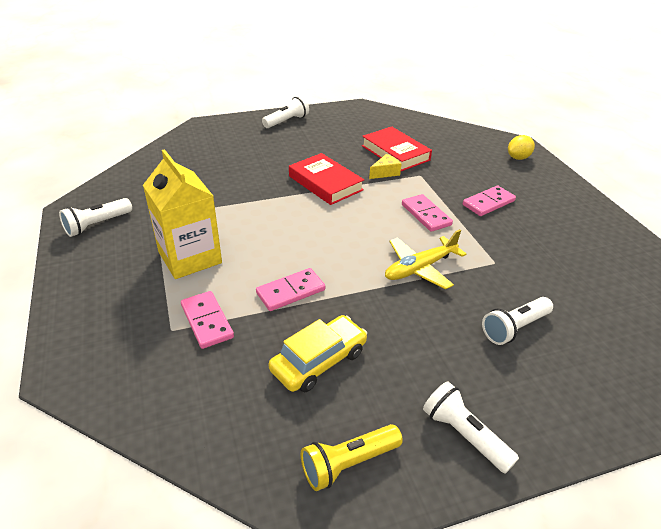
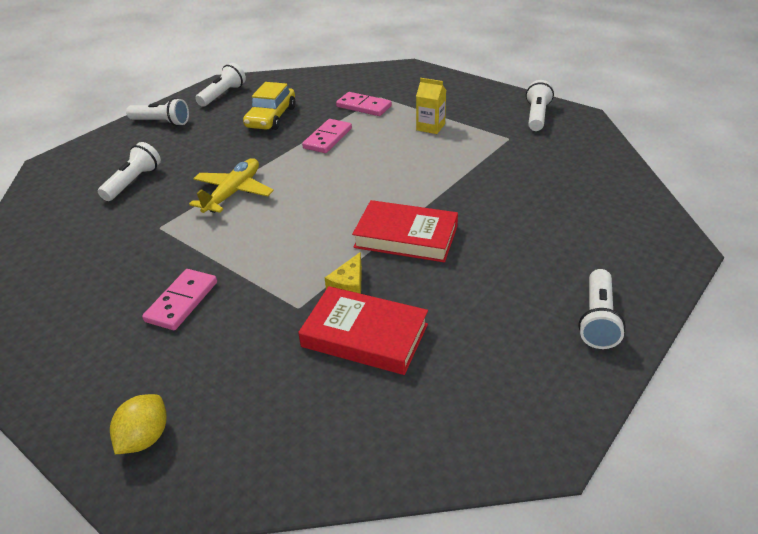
camera: 150 degrees right, 0 degrees up
yellow carton [143,149,222,279] -> yellow carton [416,78,446,134], size x0.51
yellow flashlight [301,424,403,491] -> white flashlight [195,63,246,107]
pink domino [402,194,453,232] -> none

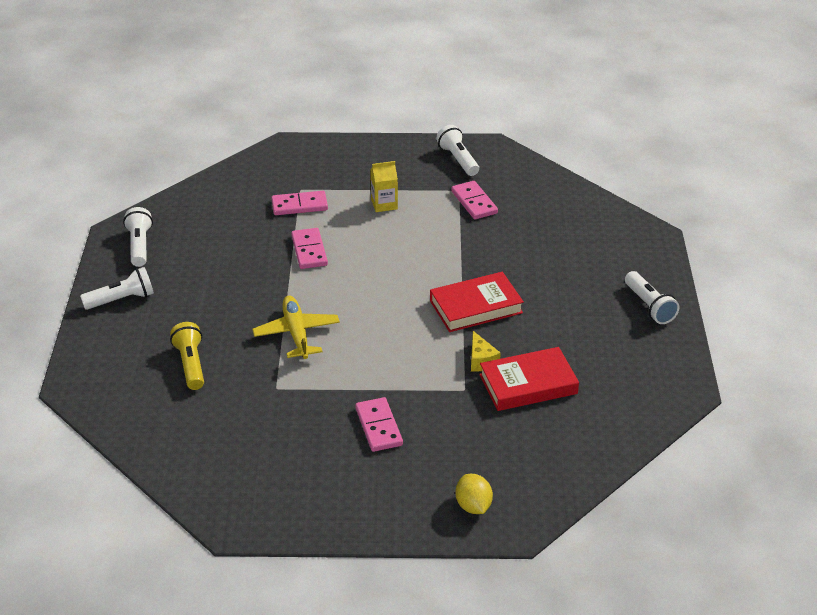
camera: 40 degrees left, 0 degrees up
white flashlight [98,142,161,201] -> yellow flashlight [170,322,204,390]
yellow car [243,82,295,130] -> none
none -> pink domino [451,181,498,219]

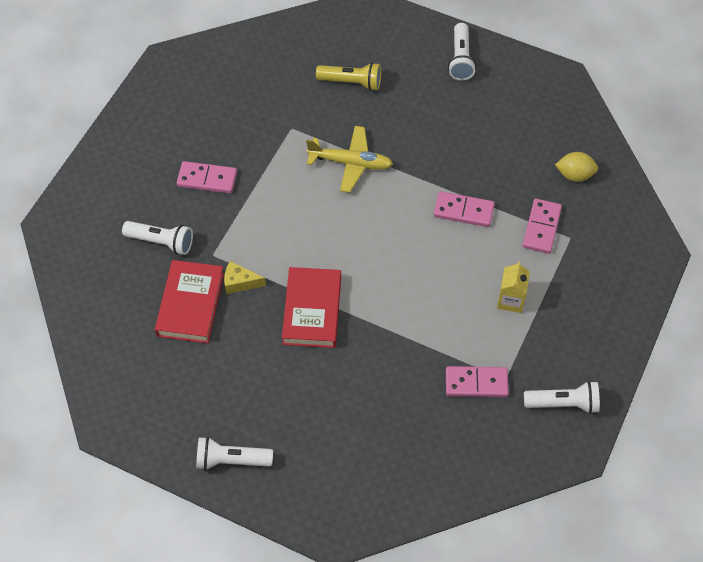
camera: 115 degrees right, 20 degrees up
white flashlight [123,207,153,267] -> white flashlight moved to [122,221,193,255]
yellow lemon [456,474,493,514] -> yellow lemon moved to [555,152,598,182]

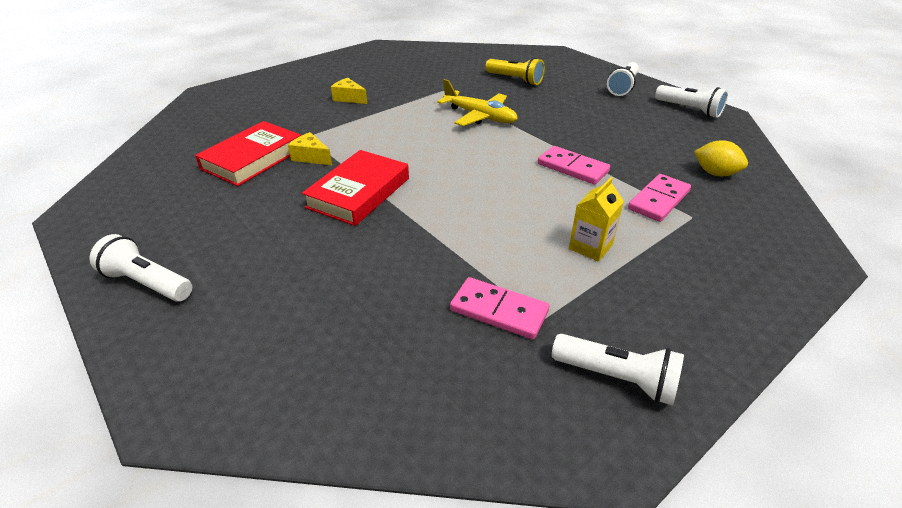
camera: 25 degrees right, 20 degrees down
white flashlight [122,221,193,255] -> white flashlight moved to [655,85,728,118]
pink domino [177,161,237,194] -> yellow cheese [331,78,367,104]

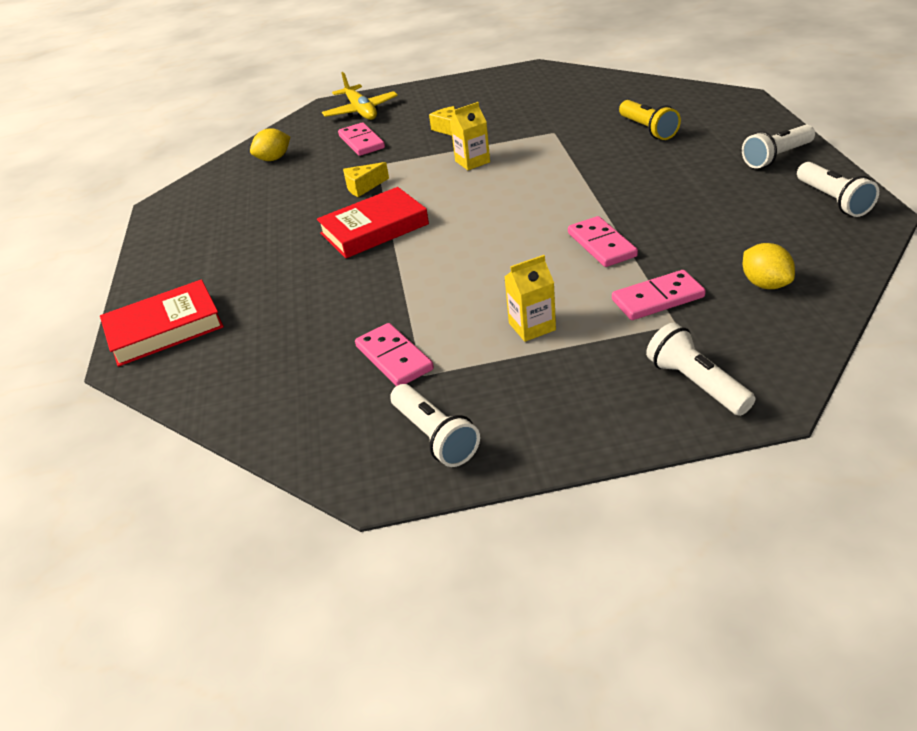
camera: 35 degrees right, 0 degrees up
white flashlight [89,234,192,301] -> white flashlight moved to [646,323,755,416]
red book [195,121,301,186] -> red book moved to [100,279,224,367]
yellow cheese [288,132,332,165] -> yellow cheese turned 90 degrees counterclockwise [343,162,389,197]
yellow plane [437,79,518,126] -> yellow plane moved to [322,72,398,120]
none -> yellow lemon [250,128,290,161]
none -> pink domino [338,122,385,156]
none -> yellow carton [450,102,490,170]

